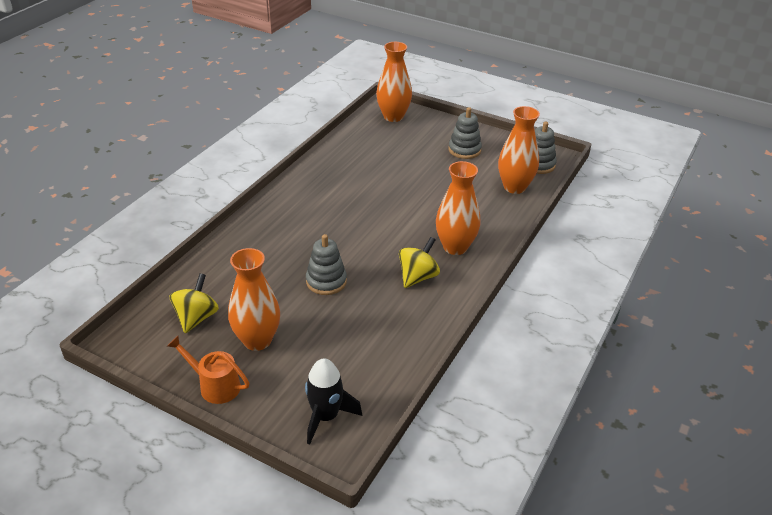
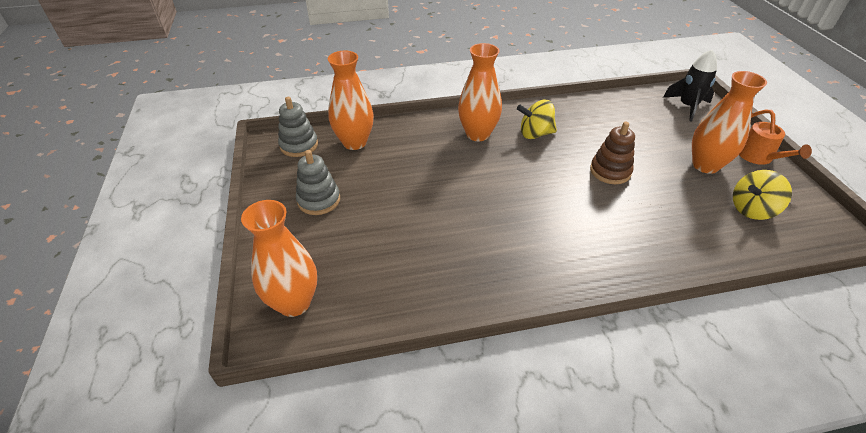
camera: 130 degrees left, 5 degrees up
grey stacking toy [306,234,347,295] -> brown stacking toy [590,122,635,184]

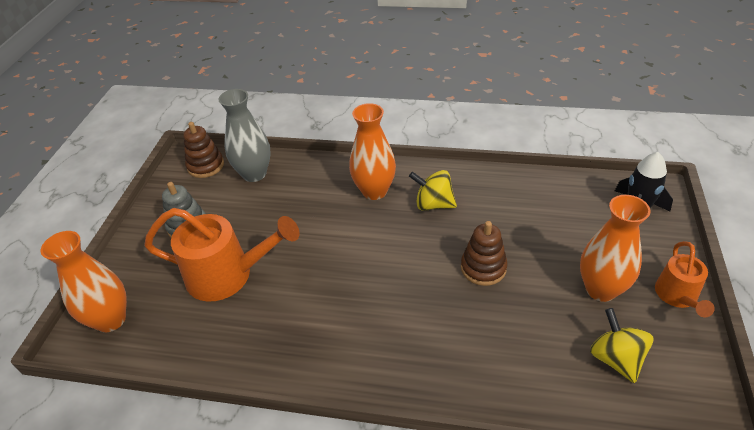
camera: 25 degrees right, 0 degrees up
grey stacking toy [278,97,318,157] -> brown stacking toy [183,122,224,178]
orange vase [328,51,374,150] -> grey vase [218,89,271,182]
yellow spinning top [733,170,792,220] -> yellow spinning top turned 75 degrees clockwise [590,308,653,383]
none -> orange watering can [144,208,300,302]

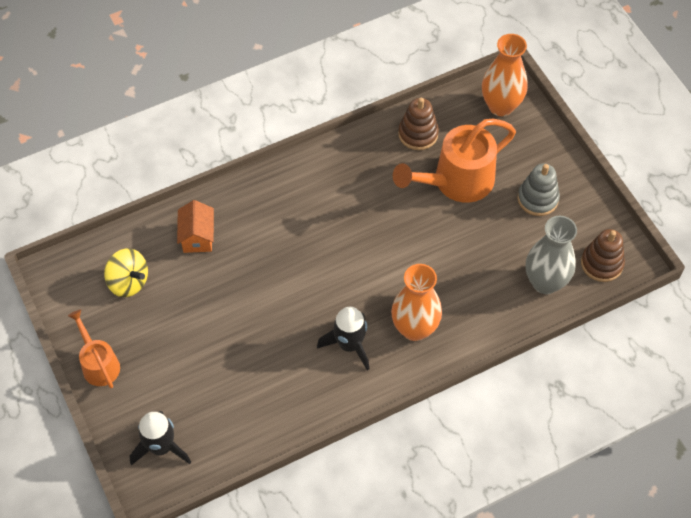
camera: 140 degrees right, 15 degrees up
yellow spinning top [409,170,457,211] -> black rocket [317,306,369,371]
brown stacking toy [461,221,508,286] -> brown stacking toy moved to [398,98,439,150]
orange vase [580,195,650,302] -> none
none -> orange house [177,200,214,253]

